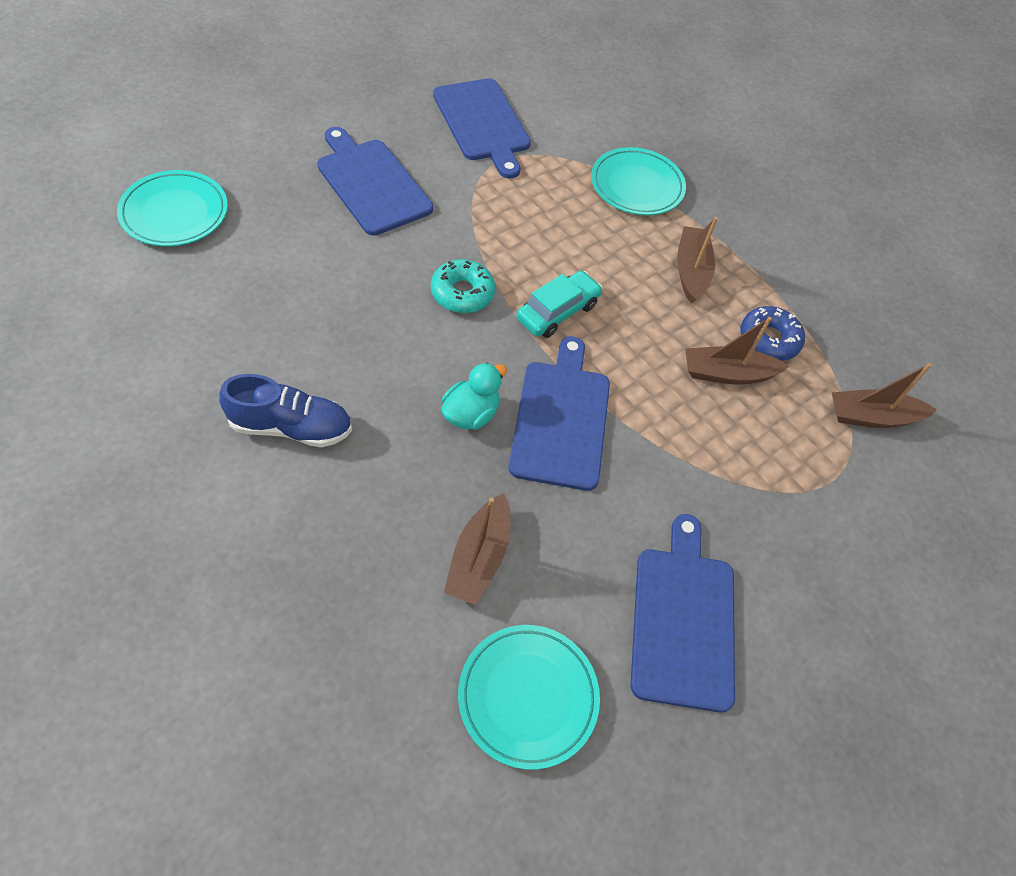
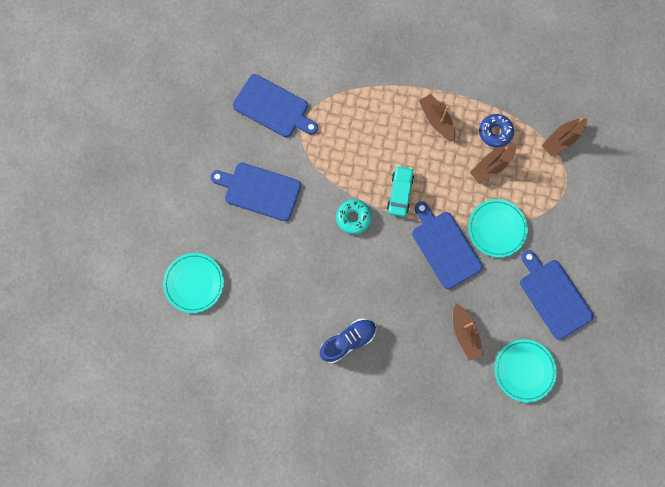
camera: 30 degrees left, 20 degrees up
turquoise duck [441,363,507,430] -> none
turquoise plate [591,147,686,215] -> turquoise plate moved to [468,199,528,257]

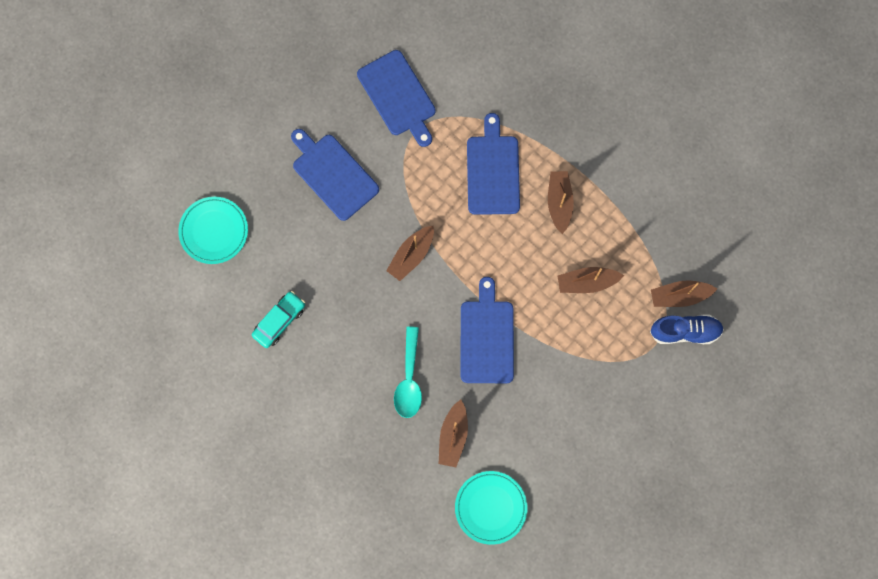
camera: 30 degrees right, 0 degrees up
blue shoe [320,319,376,363] -> blue shoe moved to [650,315,724,344]
turquoise donut [336,199,372,234] -> brown boat [386,225,434,281]
turquoise car [387,166,414,217] -> turquoise car moved to [252,291,305,348]
turquoise plate [468,199,528,257] -> none
blue donut [479,114,514,147] -> none
blue cutting board [520,250,594,340] -> blue cutting board moved to [467,113,520,215]
none -> turquoise spoon [394,327,422,418]

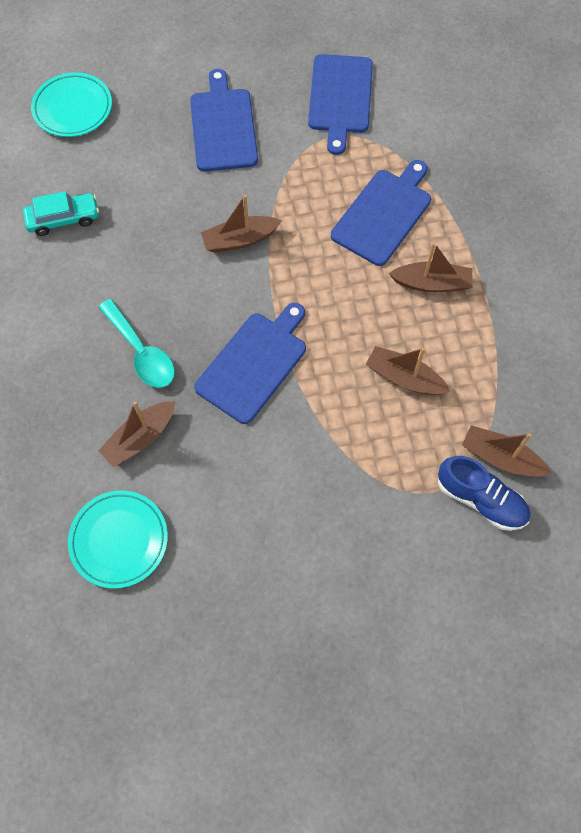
camera: 35 degrees right, 10 degrees down
turquoise spoon [394,327,422,418] -> turquoise spoon turned 75 degrees counterclockwise [99,299,175,388]
brown boat [548,171,574,234] -> brown boat turned 60 degrees clockwise [389,243,473,292]

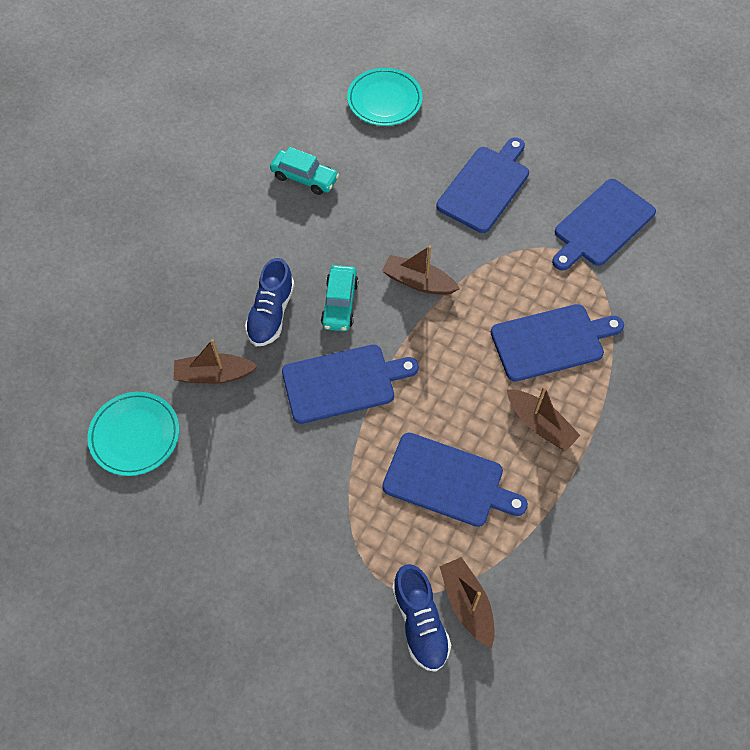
camera: 40 degrees right, 5 degrees down
turquoise spoon [99,299,175,388] -> blue shoe [245,258,295,346]
brown boat [366,346,450,395] -> blue cutting board [382,433,528,527]
none -> turquoise car [321,265,359,331]

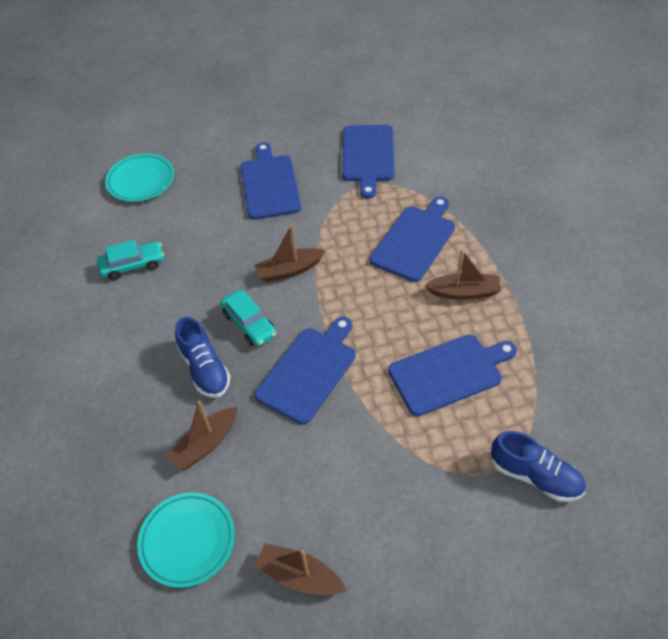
camera: 40 degrees left, 10 degrees down
brown boat [439,557,495,648] -> brown boat moved to [254,543,346,595]

